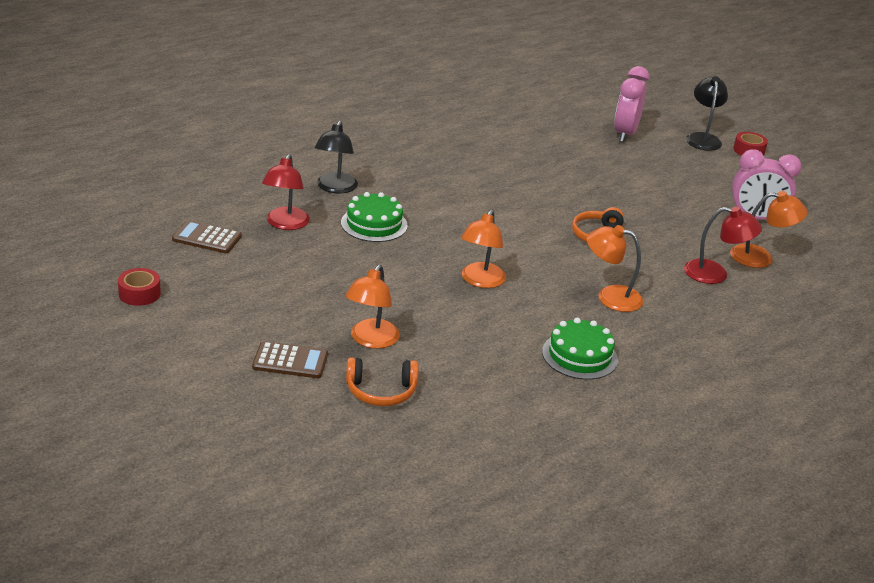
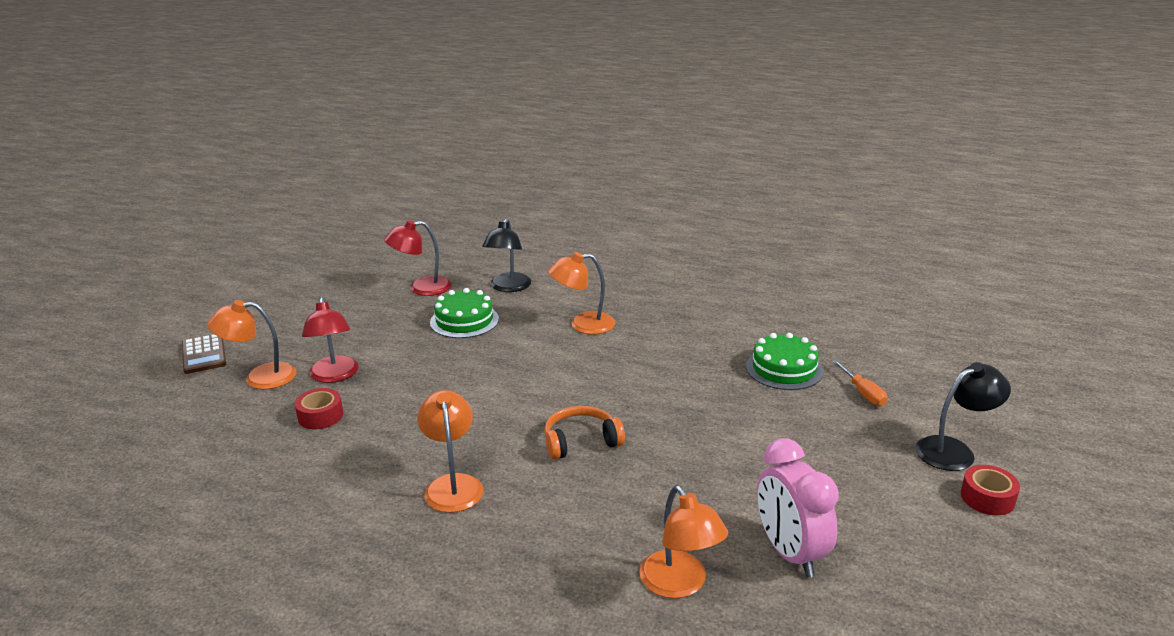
camera: 65 degrees right, 5 degrees down
red tape [118,268,161,306] -> red tape moved to [295,388,343,429]
brown calculator [172,220,242,253] -> none
black lamp [315,121,358,193] -> black lamp turned 60 degrees counterclockwise [482,218,531,292]
orange headphones [346,357,418,406] -> none
orange lamp [461,210,506,288] -> orange lamp moved to [548,252,616,334]
green cake [542,318,618,380] -> green cake moved to [746,333,823,390]
pink clock [614,66,649,142] -> orange screwdriver [832,360,888,406]
red lamp [684,207,762,284] -> red lamp moved to [302,297,359,383]

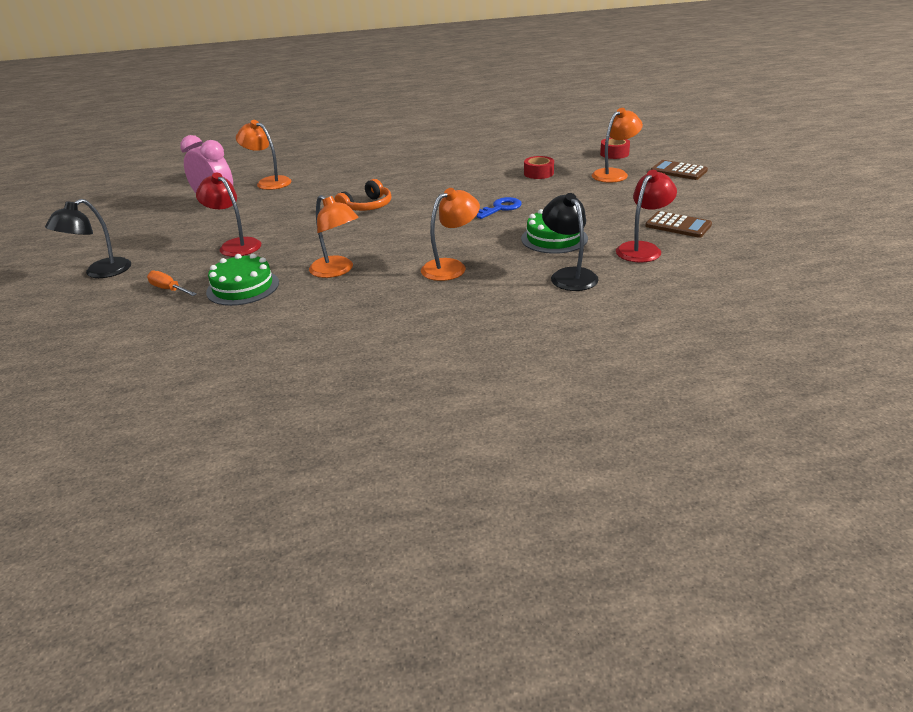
camera: 150 degrees right, 5 degrees up
red lamp [302,297,359,383] -> red lamp moved to [196,173,261,257]
orange lamp [417,390,483,513] -> orange lamp moved to [309,195,359,278]
red tape [961,465,1020,516] -> red tape moved to [600,138,630,159]
none -> blue key [476,197,522,219]
none -> brown calculator [645,211,712,238]

